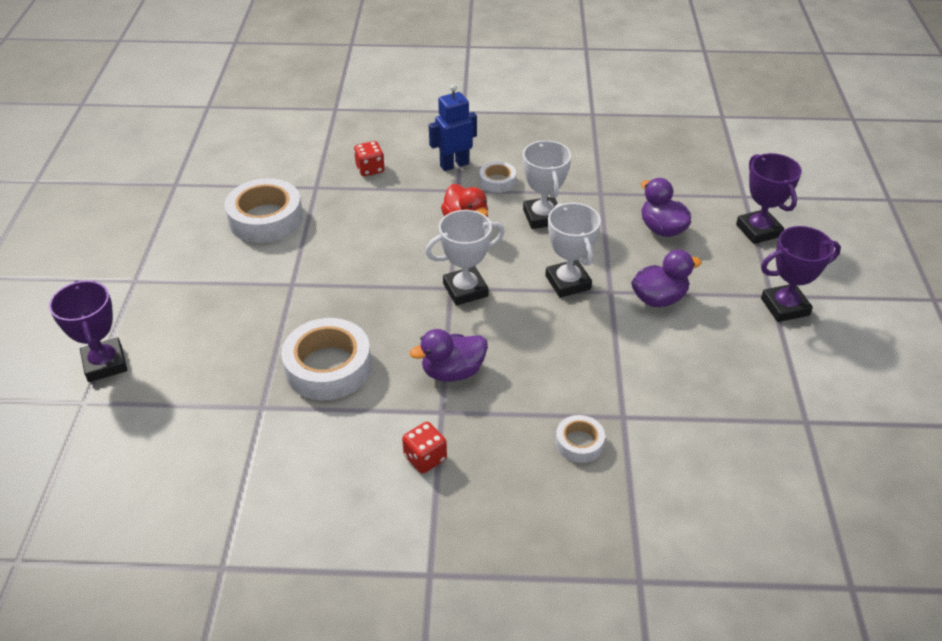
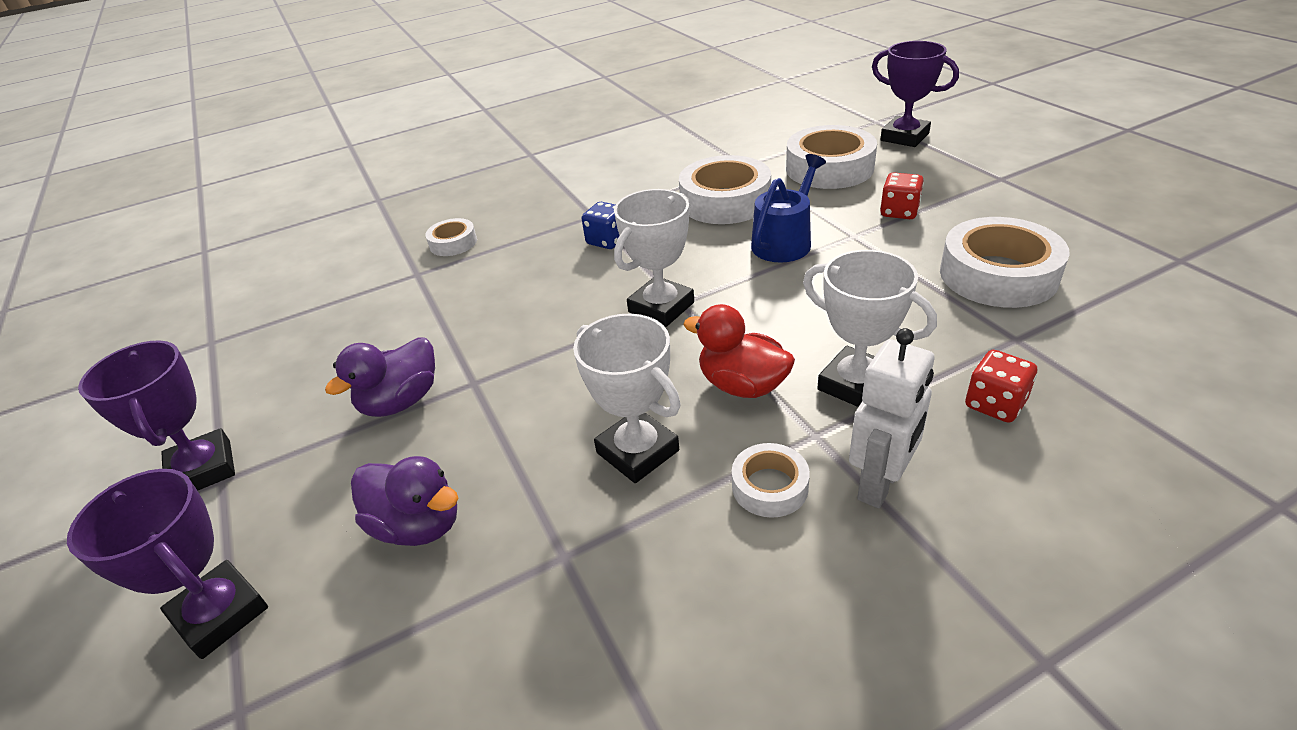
camera: 155 degrees right, 5 degrees down
red dice [402,422,447,474] -> red dice moved to [880,172,924,219]
purple duck [410,329,488,382] -> blue dice [582,202,620,249]
blue robot [429,84,477,171] -> white robot [849,328,934,508]
white trophy [545,203,601,298] -> white trophy moved to [803,250,937,407]
purple trophy [761,226,841,322] -> purple trophy turned 75 degrees counterclockwise [78,340,235,491]
none -> blue watering can [751,154,826,263]
none -> white tape [786,125,877,189]

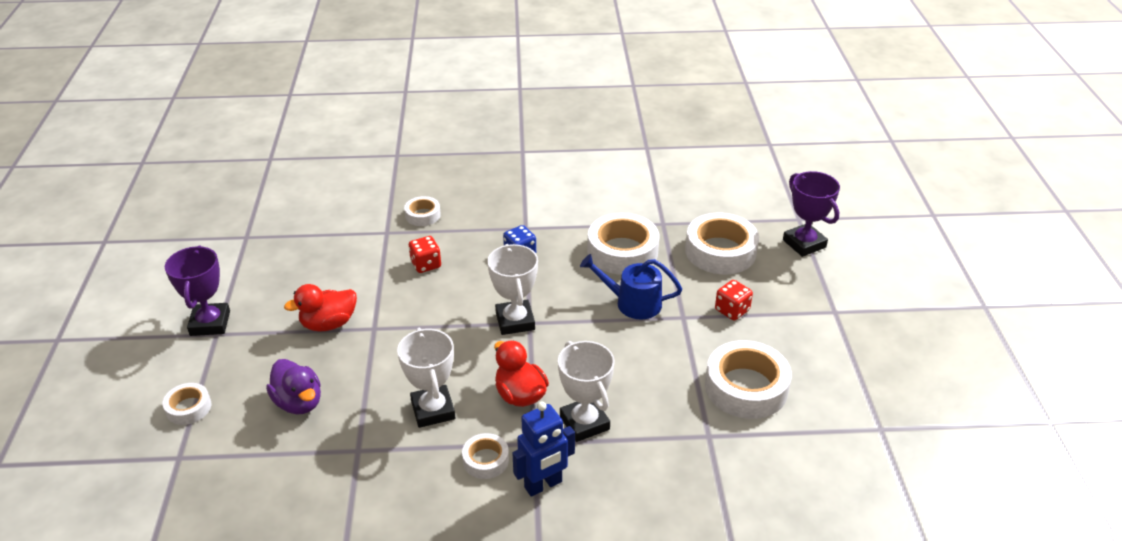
camera: 20 degrees right, 0 degrees up
purple trophy [67,469,268,659] -> white tape [162,383,211,425]
purple duck [325,337,435,417] -> red duck [284,284,357,332]
white trophy [614,189,694,327] -> white trophy turned 75 degrees counterclockwise [487,244,538,335]
blue watering can [751,154,826,263] -> blue watering can turned 135 degrees counterclockwise [580,254,682,319]
white robot [849,328,934,508] -> blue robot [512,402,575,497]
red dice [965,350,1037,423] -> red dice moved to [409,236,441,273]

